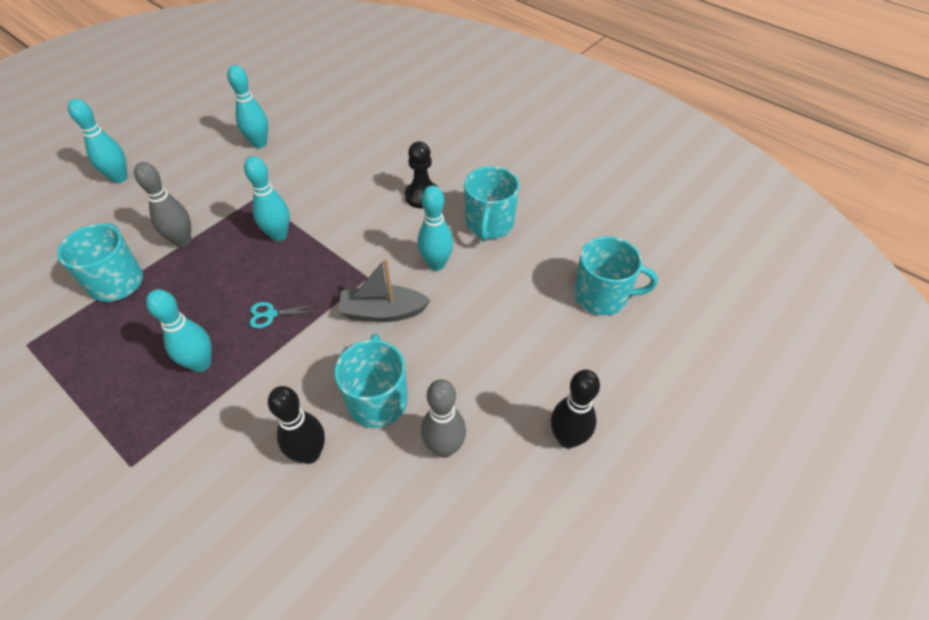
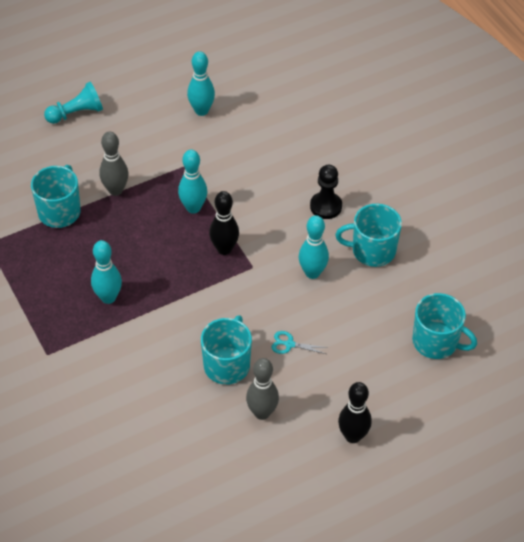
camera: 20 degrees right, 0 degrees up
turquoise bowling pin [68,99,128,183] -> turquoise pawn [44,82,103,124]
turquoise scissors [249,302,315,328] -> turquoise scissors moved to [271,331,328,354]
black bowling pin [268,386,325,464] -> black bowling pin moved to [209,191,239,255]
grey boat [338,258,431,322] -> none
turquoise mug [464,166,519,242] -> turquoise mug turned 60 degrees clockwise [335,204,402,267]

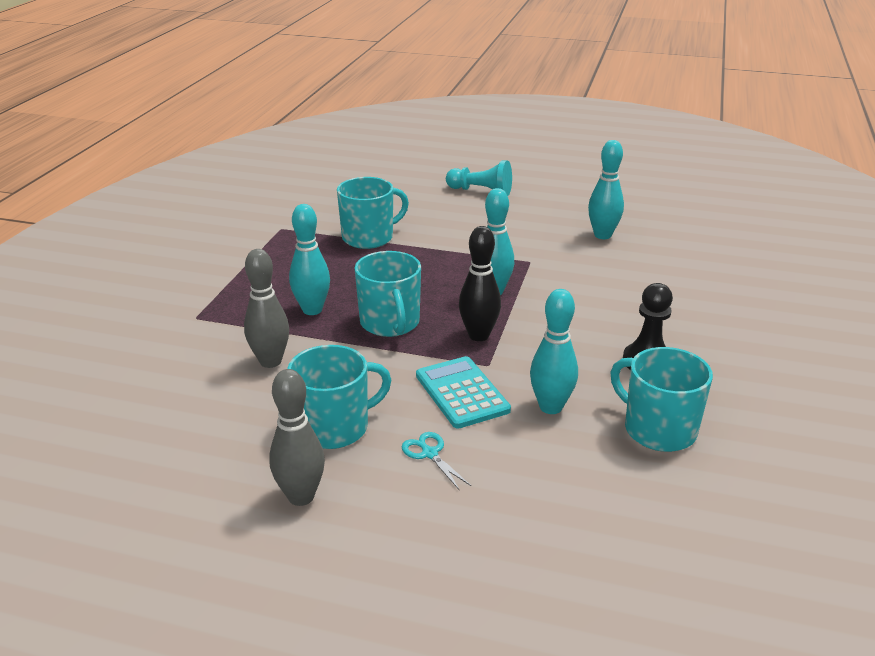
camera: 45 degrees right, 20 degrees down
grey bowling pin [99,132,128,196] -> grey bowling pin moved to [244,249,289,368]
black bowling pin [338,382,372,443] -> none
turquoise mug [412,293,477,359] -> turquoise mug moved to [355,251,421,337]
none -> turquoise calculator [416,356,511,429]

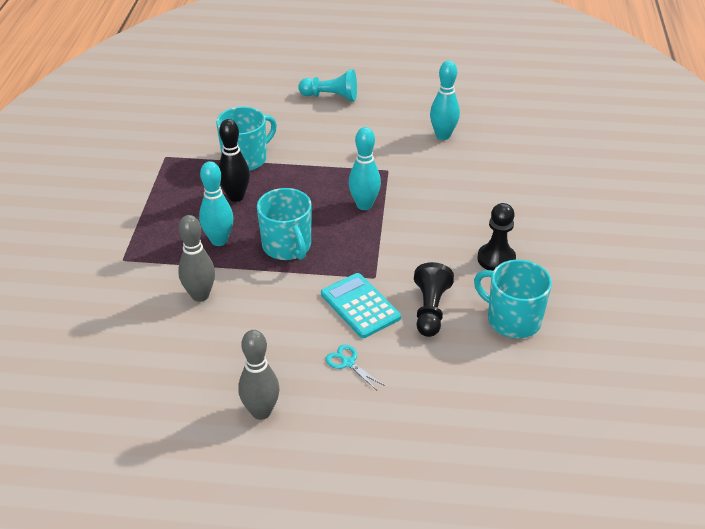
camera: 10 degrees left, 10 degrees up
turquoise mug [287,345,391,449] -> none
black bowling pin [459,226,501,341] -> black bowling pin moved to [218,119,250,202]
turquoise bowling pin [530,289,578,414] -> black pawn [414,262,454,337]

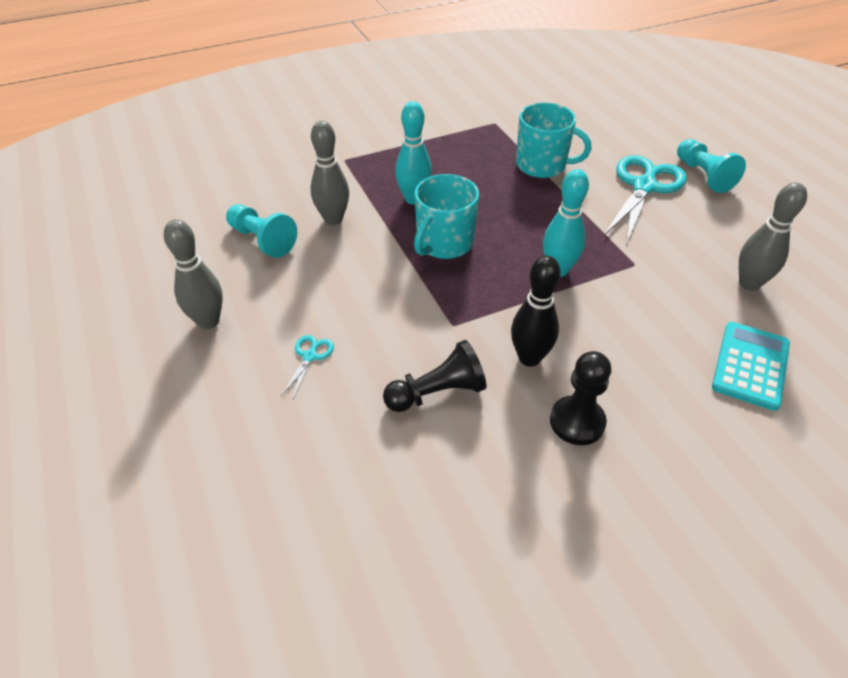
camera: 60 degrees right, 5 degrees up
black bowling pin [218,119,250,202] -> black bowling pin moved to [511,256,561,367]
turquoise calculator [321,273,401,338] -> turquoise calculator moved to [712,322,790,411]
turquoise bowling pin [430,61,460,140] -> grey bowling pin [739,182,807,291]
turquoise mug [474,259,552,338] -> none
none -> turquoise pawn [226,204,297,258]
none -> turquoise scissors [604,155,687,244]

